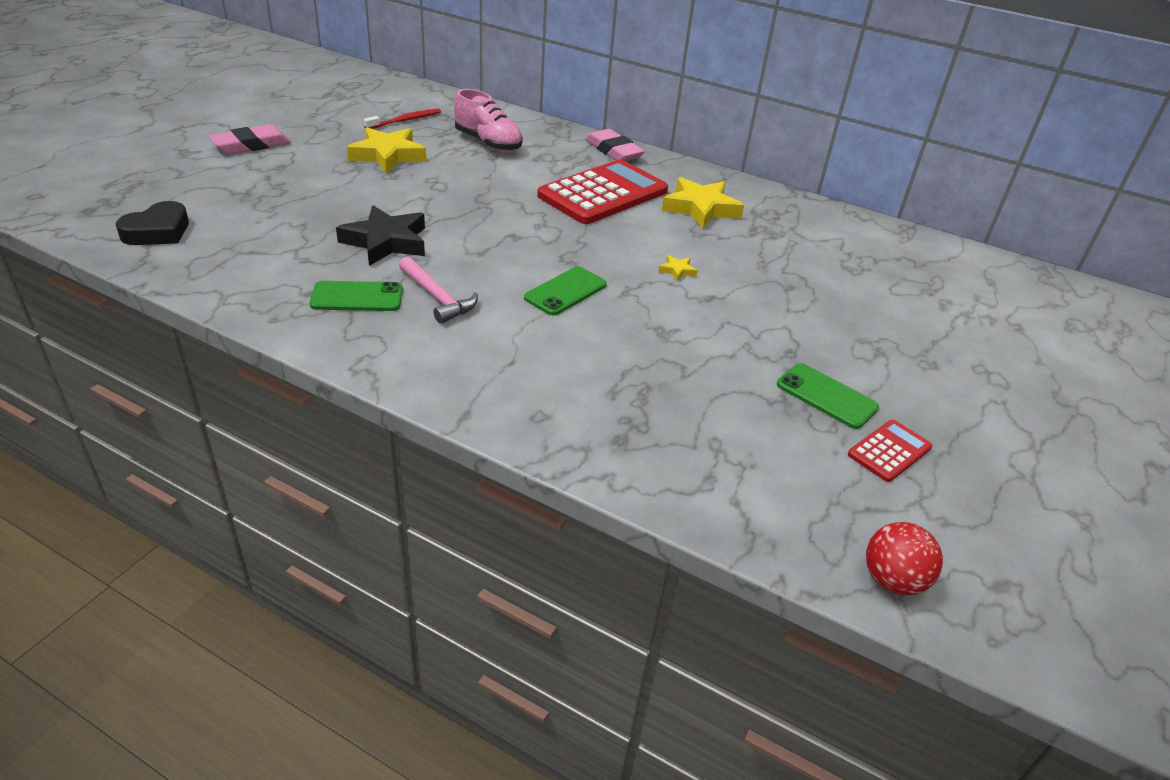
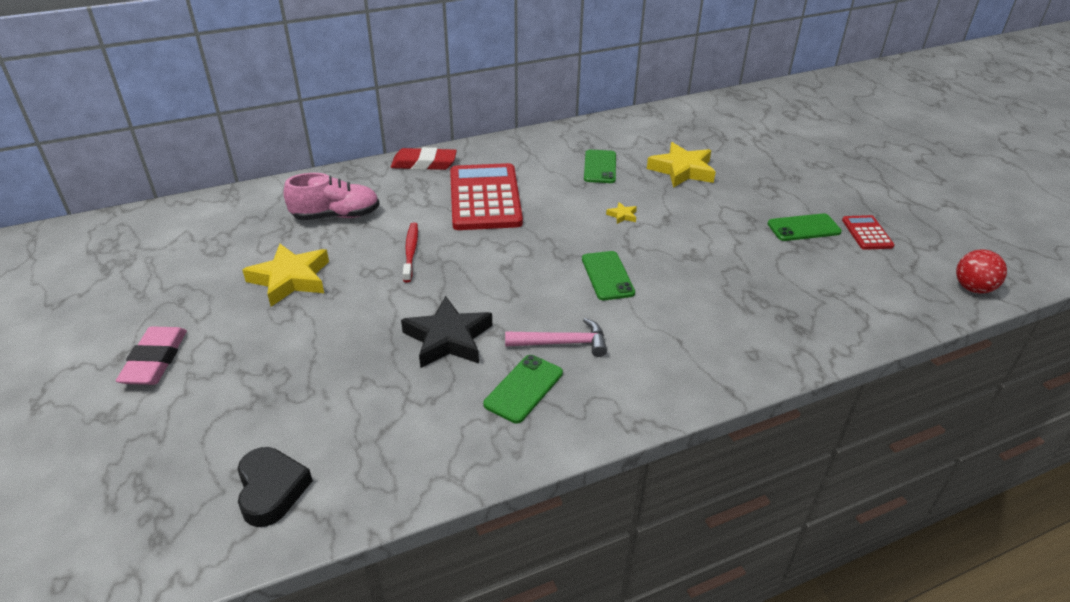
camera: 50 degrees left, 0 degrees up
red toothbrush [364,108,441,129] -> red toothbrush moved to [403,223,418,282]
pink eraser [585,129,645,161] -> red eraser [391,147,457,170]
yellow star [662,177,744,229] -> yellow star moved to [647,142,716,188]
none -> green phone [584,150,616,183]

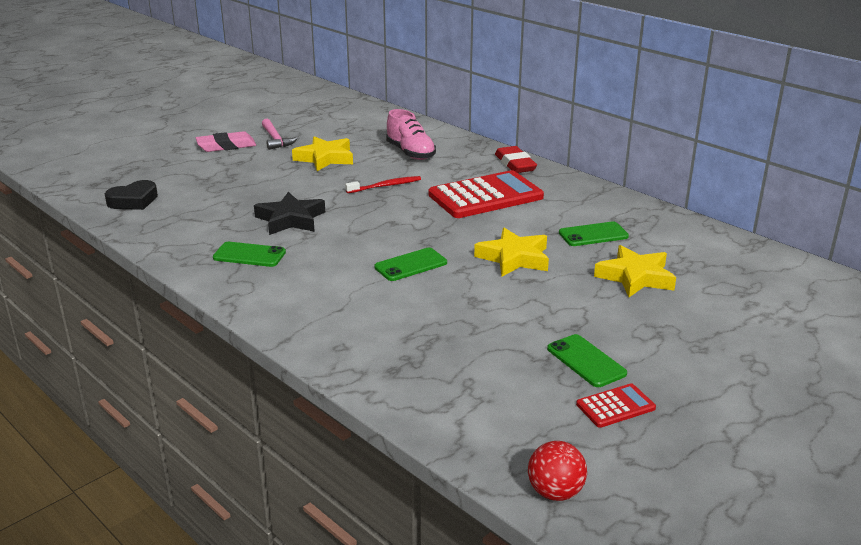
camera: 70 degrees right, 10 degrees down
pink hammer [505,318,607,357] -> pink hammer moved to [262,119,298,150]
yellow star [606,202,637,224] -> yellow star [474,228,549,277], size x2.35

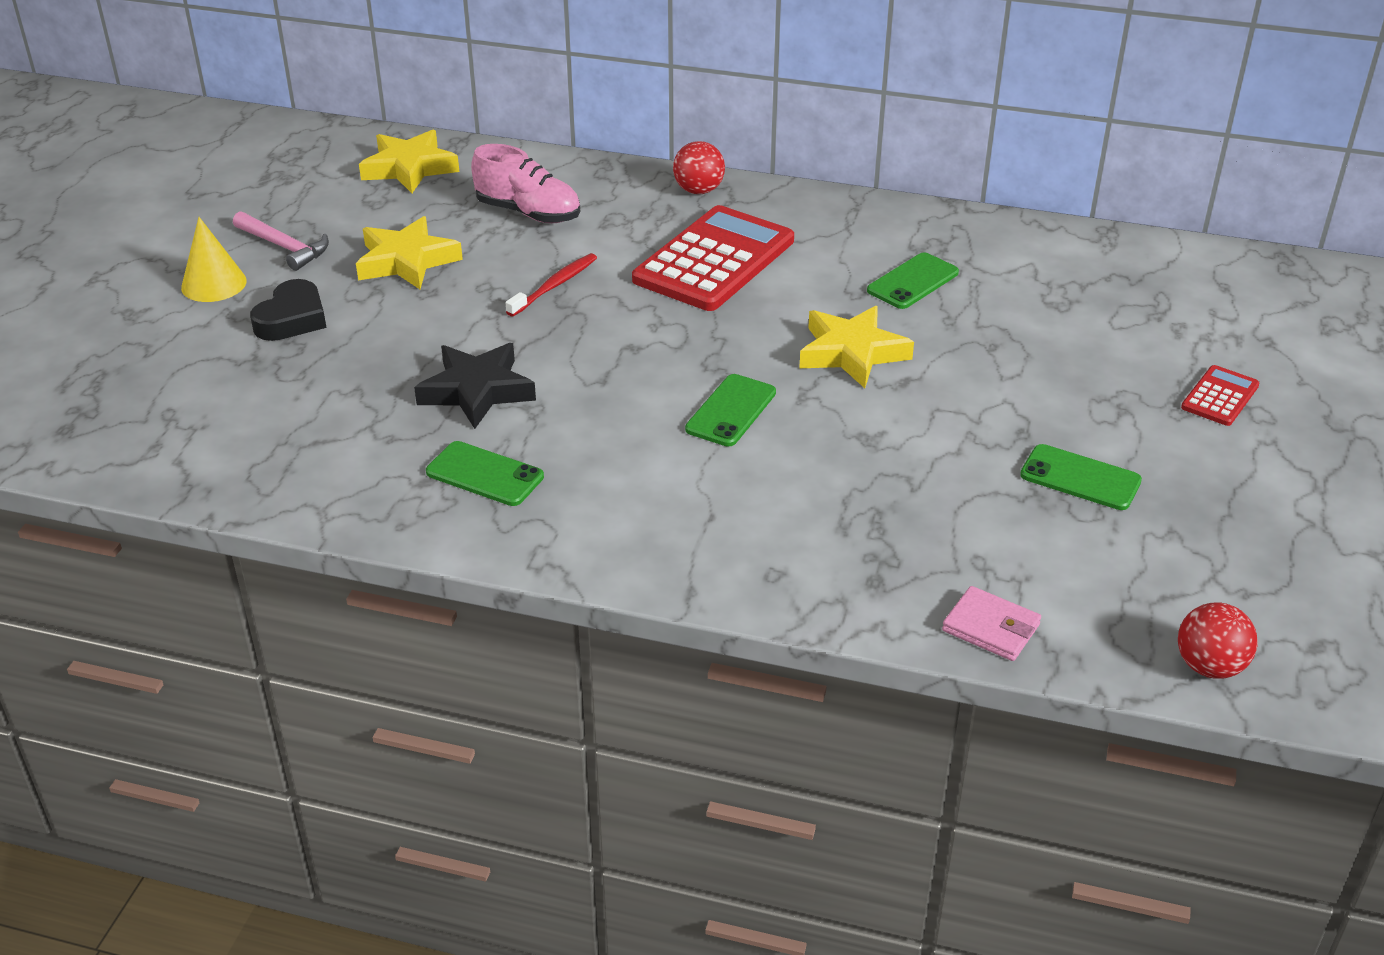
camera: 30 degrees left, 10 degrees up
black heart [105,180,158,210] -> black heart moved to [250,279,327,341]
pink eraser [196,131,256,152] -> yellow cone [181,217,247,302]
green phone [213,242,286,267] -> green phone turned 45 degrees clockwise [426,441,544,506]
red eraser [495,146,537,173] -> red ball [673,141,725,194]
red calculator [576,383,656,428] -> red calculator moved to [1181,365,1260,426]
yellow star [594,245,676,297] -> yellow star moved to [359,130,459,193]
none -> pink wallet [942,586,1041,661]

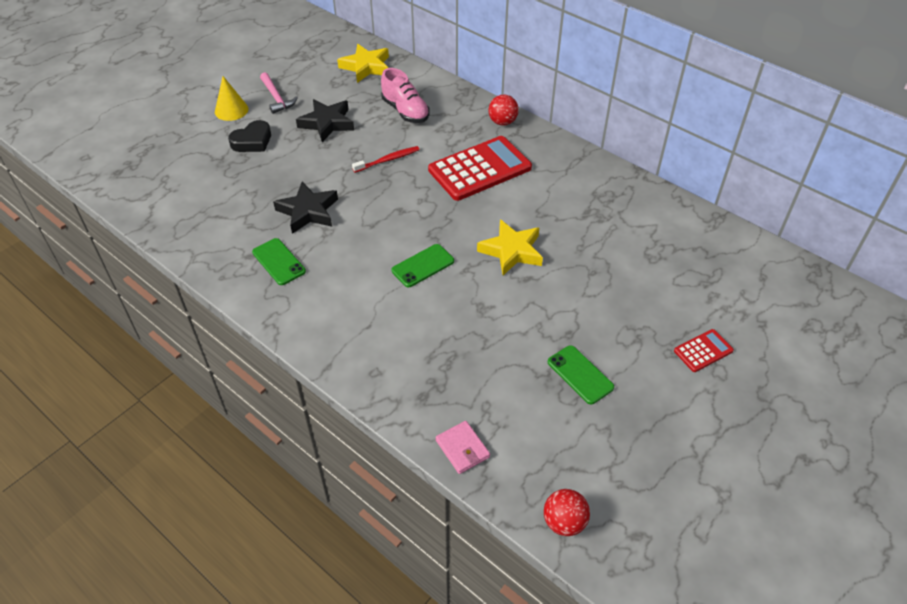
camera: 25 degrees right, 10 degrees up
yellow star [356,216,463,289] -> black star [296,99,354,142]
green phone [867,252,959,309] -> none

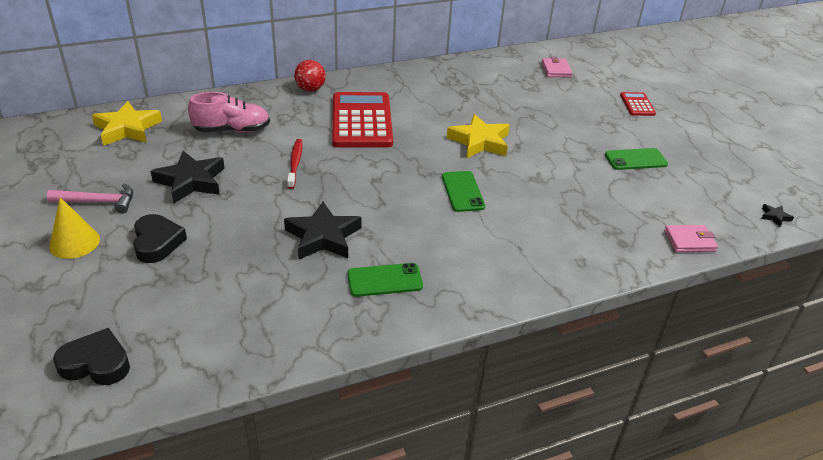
camera: 65 degrees left, 10 degrees down
red ball [544,489,590,536] -> black star [761,204,794,227]
none -> black heart [53,328,130,385]
none -> pink wallet [541,57,573,77]

